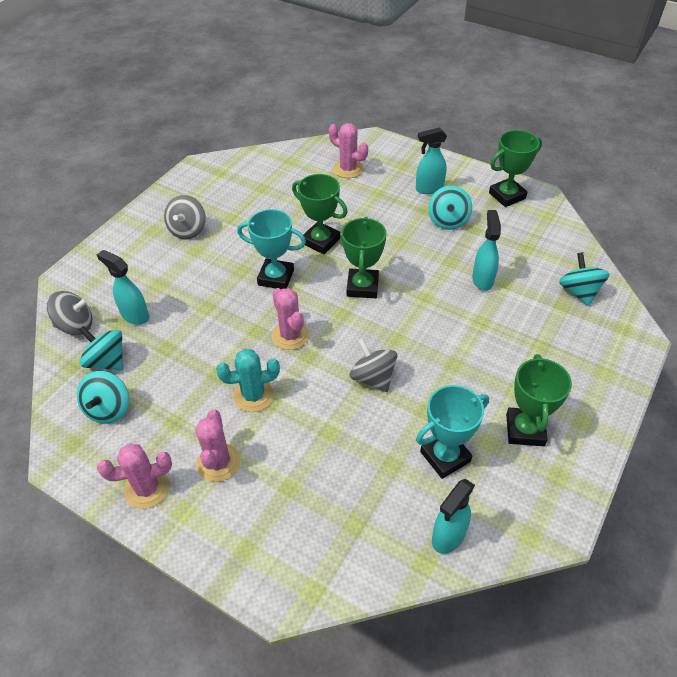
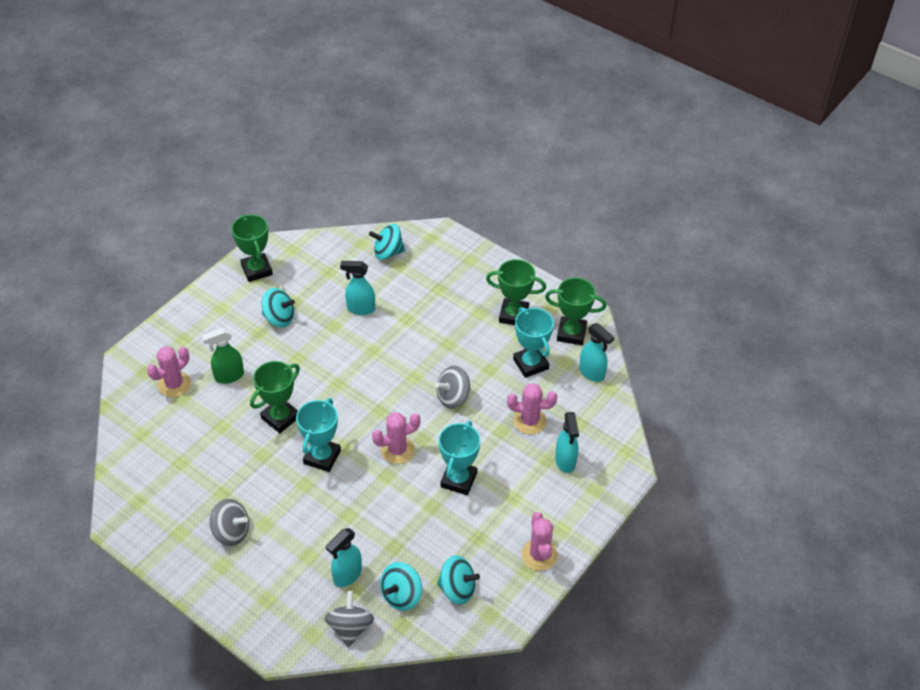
camera: 85 degrees left, 0 degrees up
pink cactus [195,409,241,482] -> pink cactus moved to [507,383,557,434]
turquoise cactus [216,349,280,412] -> turquoise trophy [439,421,480,495]
green trophy [341,217,386,298] -> green trophy moved to [545,277,606,345]
turquoise spray bottle [416,128,447,194] -> turquoise spray bottle moved to [555,412,579,473]
none -> green spray bottle [202,328,244,384]

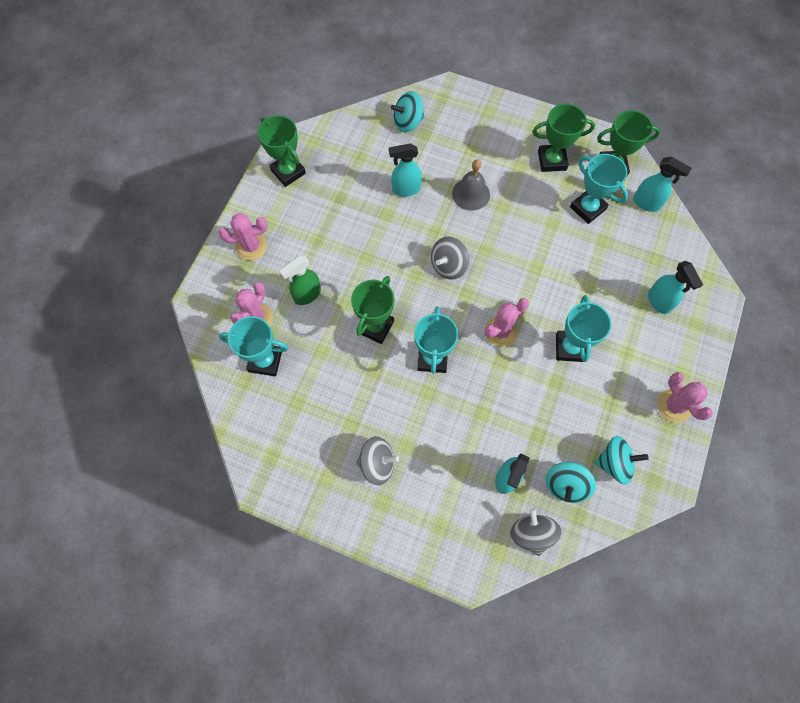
camera: 15 degrees left, 20 degrees up
turquoise spinning top [262,288,295,327] -> none
grey spinning top [435,366,470,409] -> grey spinning top moved to [431,237,469,280]
pink cactus [507,383,557,434] -> pink cactus moved to [219,213,268,261]
none -> turquoise trophy [219,316,289,376]
none -> grey bell [452,159,490,211]

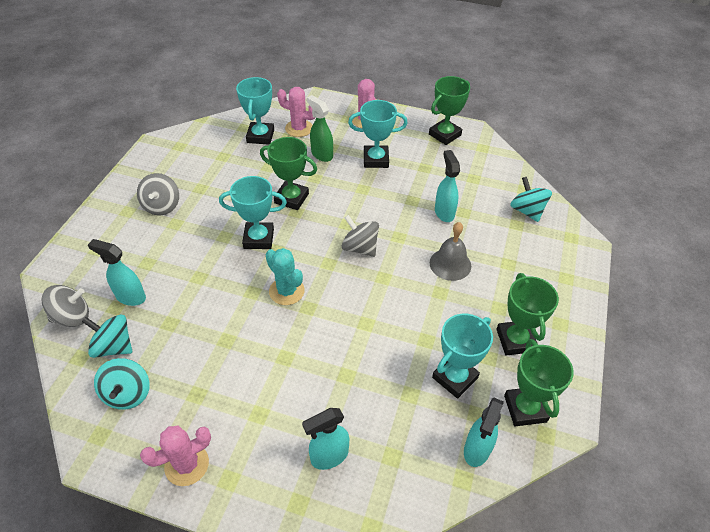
camera: 85 degrees right, 20 degrees down
pink cactus [484,298,529,347] -> turquoise cactus [266,248,305,305]
turquoise trophy [556,295,612,362] -> turquoise trophy moved to [348,100,408,168]

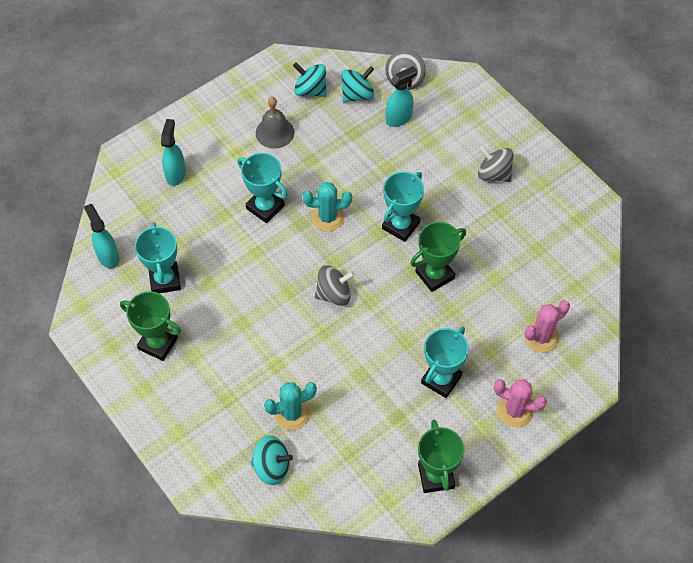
camera: 125 degrees right, 10 degrees up
pink cactus [140,425,211,486] -> none
turquoise trophy [236,77,274,145] -> turquoise trophy moved to [237,153,288,223]
green spray bottle [307,95,333,162] -> none
grey bell [430,222,471,281] -> grey bell moved to [256,97,294,149]
turquoise spray bottle [435,150,460,222] -> none
green trophy [504,339,574,426] -> none
none -> turquoise cactus [264,382,317,430]

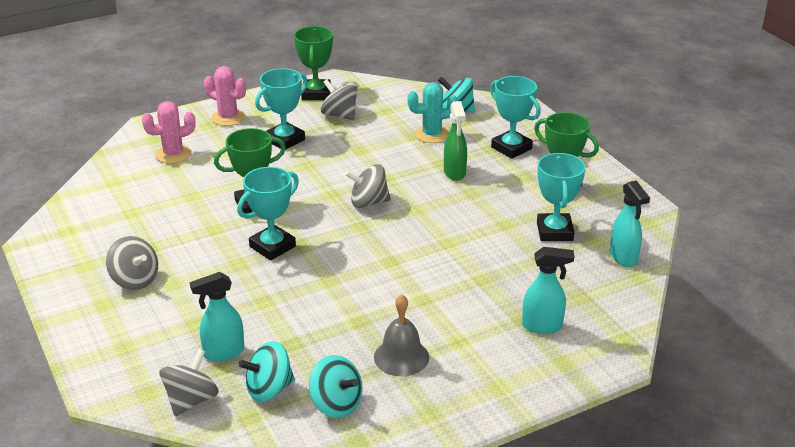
camera: 170 degrees left, 25 degrees down
turquoise spray bottle [161,119,186,186] -> turquoise spray bottle turned 105 degrees counterclockwise [522,247,574,334]
turquoise trophy [237,153,288,223] -> turquoise trophy moved to [490,76,541,159]
turquoise cactus [302,182,352,231] -> none
none -> grey spinning top [321,79,357,120]
none -> green spray bottle [444,101,467,181]

